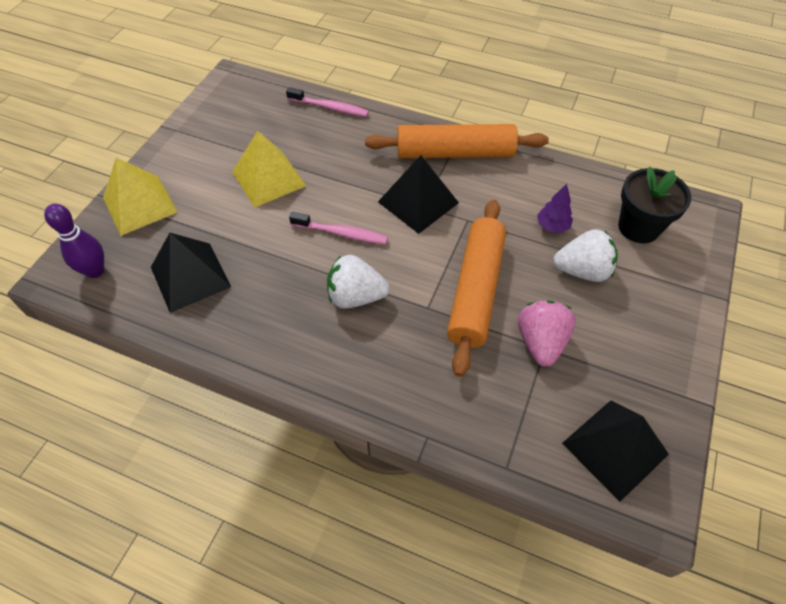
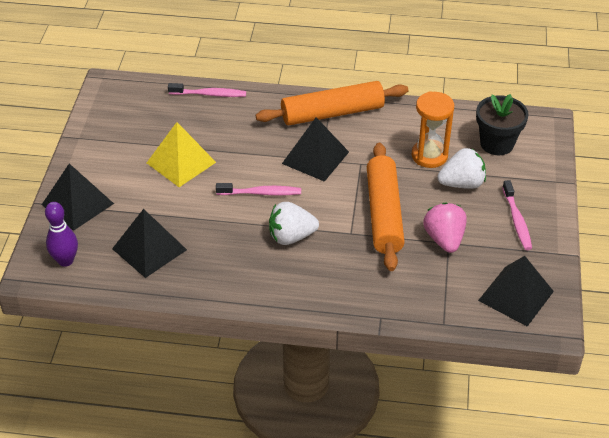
camera: 15 degrees left, 10 degrees down
yellow pyramid [103,158,178,236] -> black pyramid [42,164,114,231]
purple tree [537,184,573,233] -> orange hourglass [412,91,454,168]
none -> pink toothbrush [502,180,532,250]

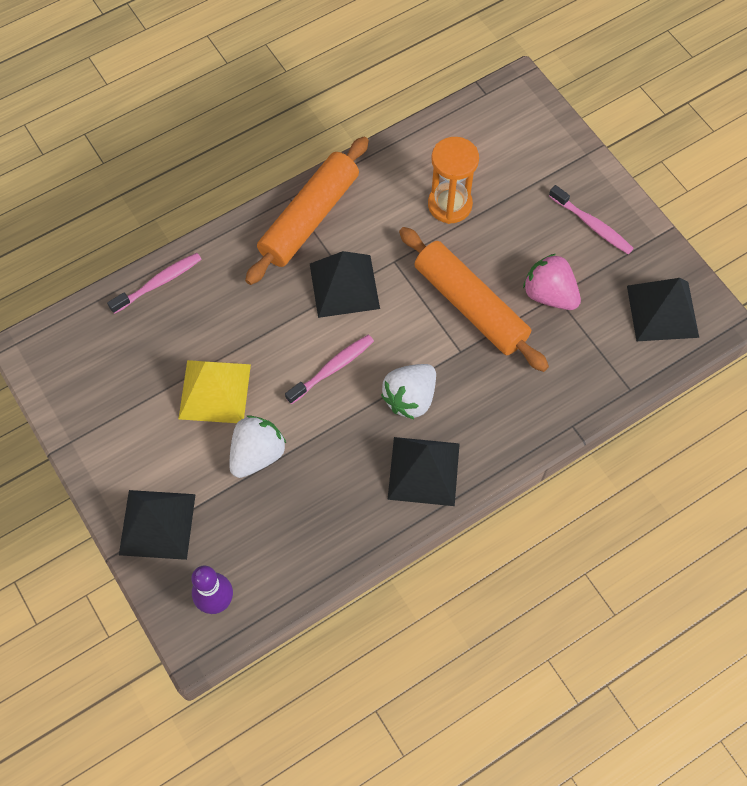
camera: 40 degrees left, 20 degrees up
black pyramid [112,209,187,278] -> black pyramid moved to [387,437,460,506]
white strawberry [438,148,486,189] -> white strawberry moved to [229,415,286,478]
black flower pot [476,94,529,155] -> none

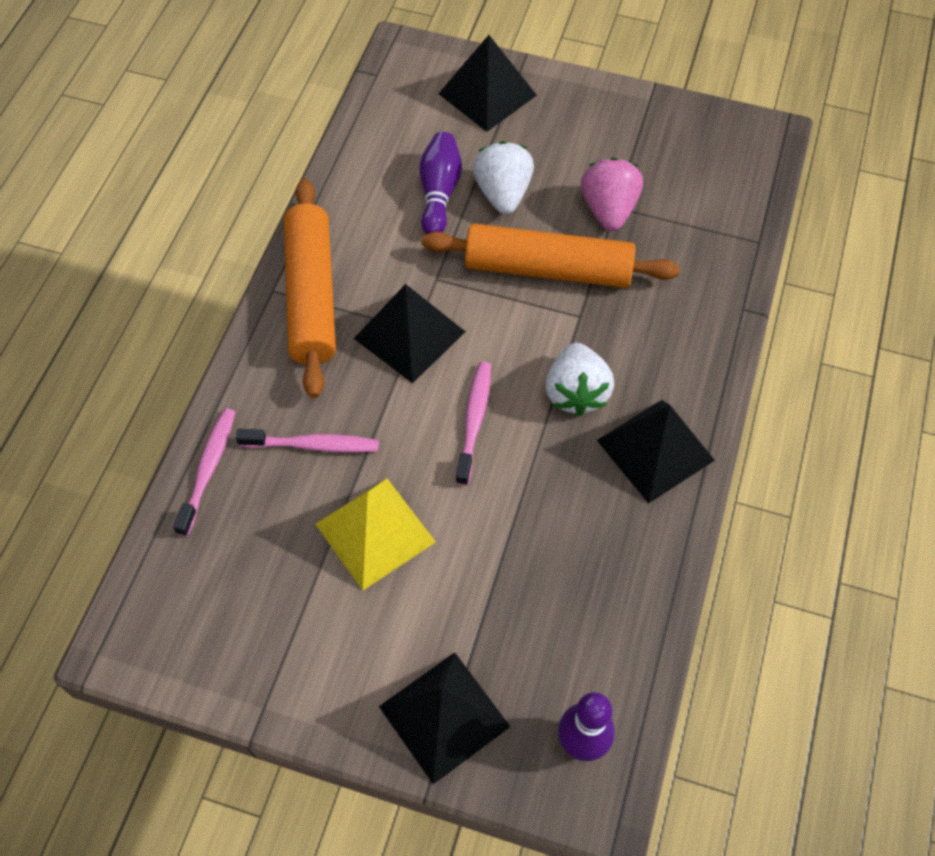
camera: 40 degrees left, 5 degrees down
white strawberry [229,415,286,478] -> white strawberry moved to [472,141,534,214]
orange hourglass [428,137,479,224] -> purple bowling pin [419,132,462,234]
pink strawberry [523,254,581,310] -> pink strawberry turned 90 degrees clockwise [581,158,643,231]
pink toothbrush [549,185,634,254] -> pink toothbrush moved to [236,429,379,453]
black pyramid [627,278,699,341] -> black pyramid moved to [438,35,537,132]

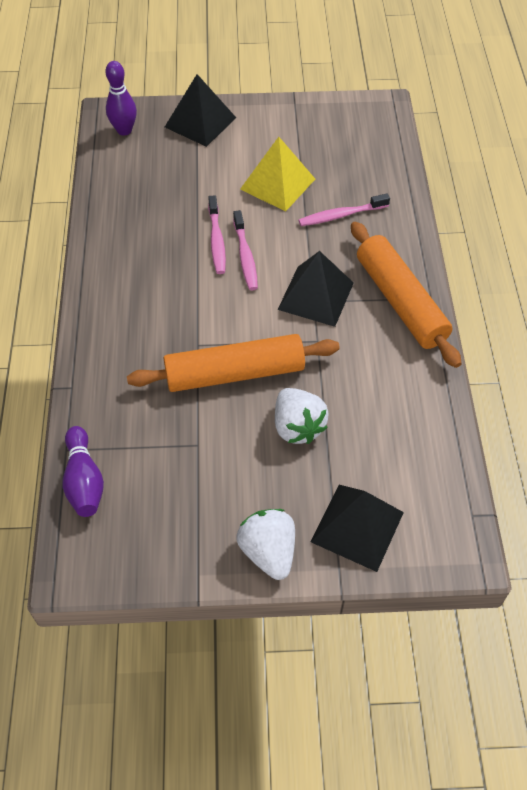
camera: 160 degrees right, 5 degrees down
pink toothbrush [173,408,235,536] -> pink toothbrush moved to [208,195,226,274]
purple bowling pin [419,132,462,234] -> purple bowling pin moved to [63,426,104,517]
white strawberry [545,343,614,416] -> white strawberry moved to [237,509,295,580]
pink strawberry [581,158,643,231] -> none
black pyramid [597,400,715,503] -> none

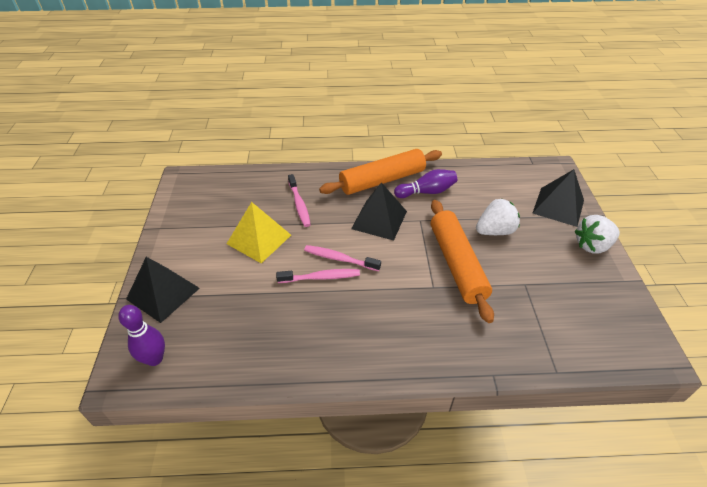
camera: 90 degrees left, 10 degrees down
purple bowling pin [63,426,104,517] -> purple bowling pin moved to [394,169,457,198]
pink toothbrush [233,210,258,290] -> pink toothbrush turned 150 degrees counterclockwise [304,245,381,271]

